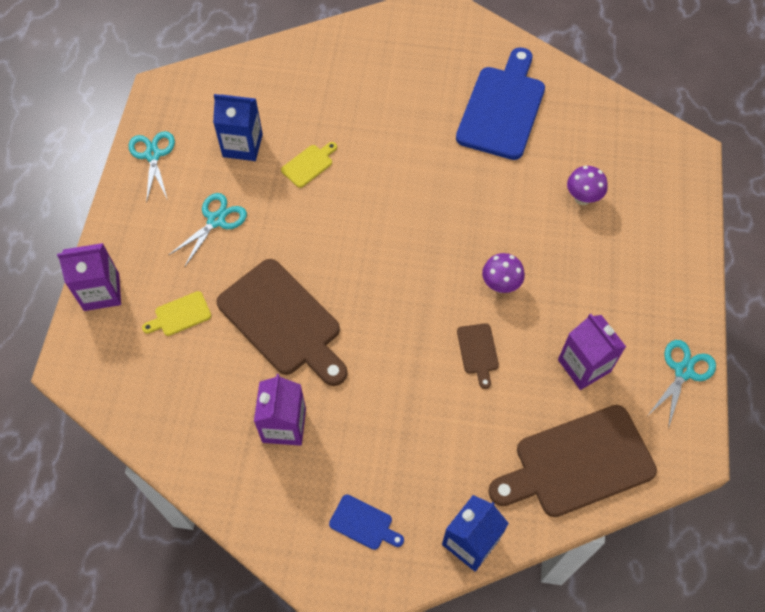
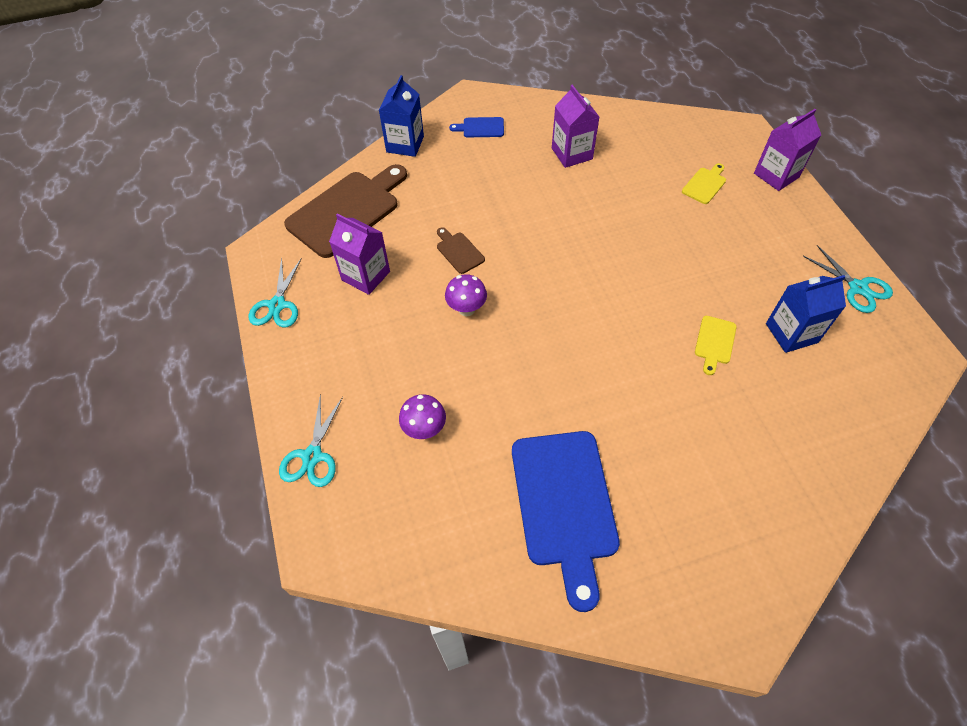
camera: 155 degrees right, 5 degrees down
turquoise scissors [168,193,247,266] -> turquoise scissors moved to [279,394,343,487]
brown cutting board [216,259,348,386] -> none

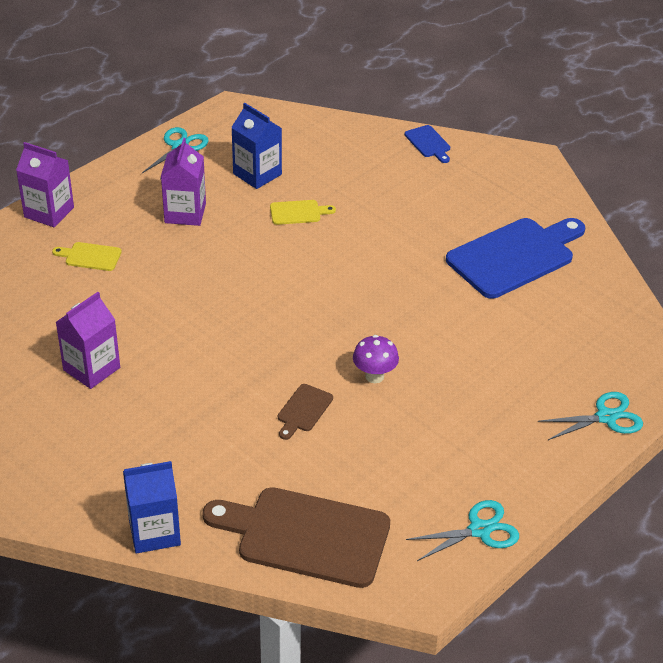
camera: 120 degrees left, 15 degrees down
purple carton [329,213,390,295] -> purple carton moved to [161,138,206,226]
purple mushroom [399,394,446,439] -> none
blue cutting board [449,117,504,137] -> blue cutting board moved to [405,125,450,163]

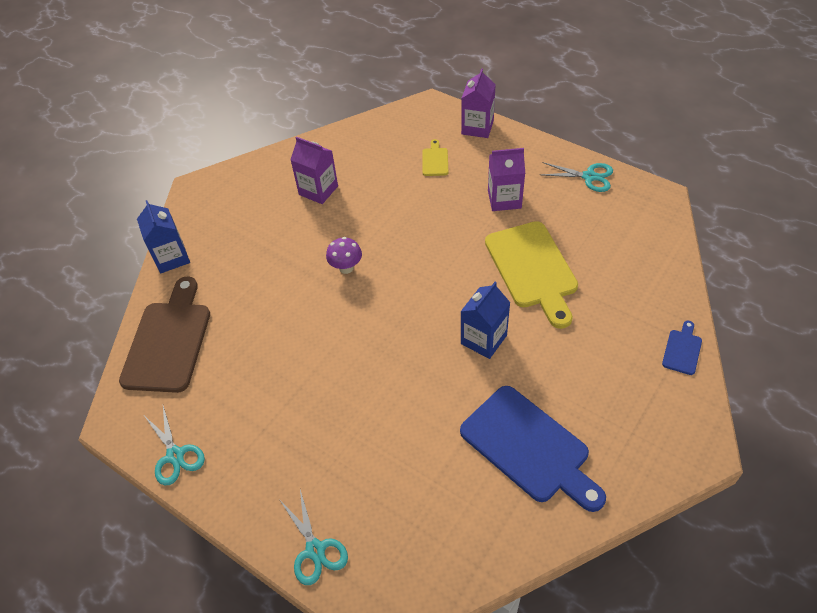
camera: 85 degrees right, 10 degrees up
blue carton [231,103,282,189] -> blue carton moved to [461,282,511,359]
yellow cutting board [270,200,336,225] -> yellow cutting board [485,221,578,329], size x2.27
brown cutting board [278,384,333,440] -> none
purple mushroom [353,335,399,383] -> purple mushroom moved to [326,237,362,274]
blue cutting board [405,125,450,163] -> blue cutting board turned 150 degrees clockwise [662,321,702,375]

